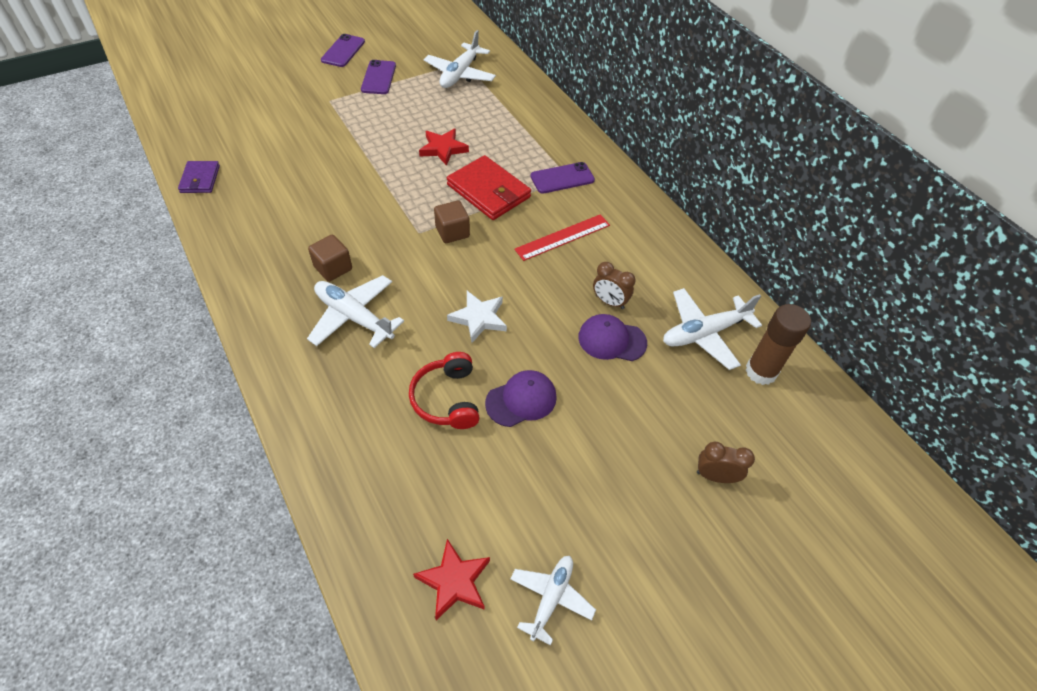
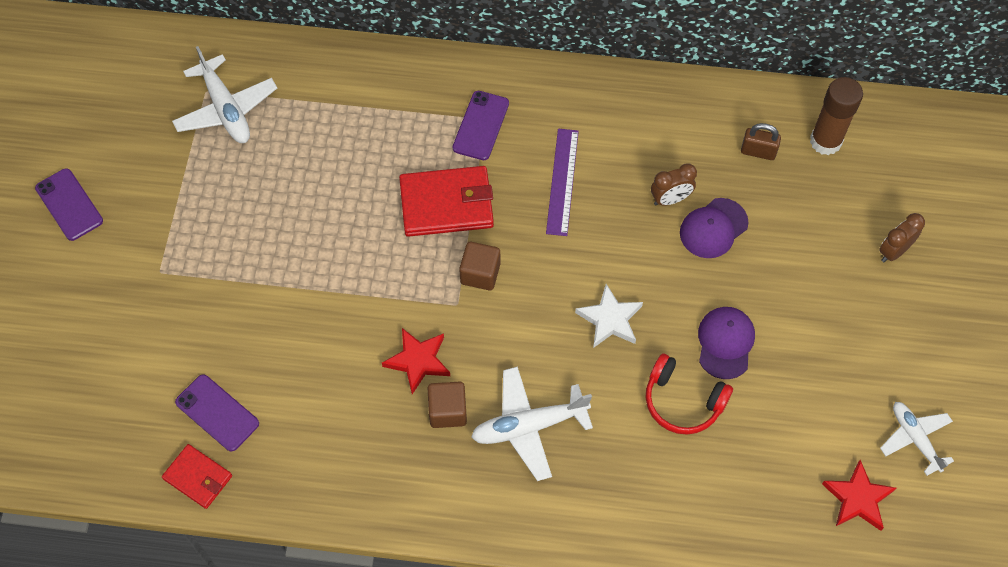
camera: 50 degrees left, 10 degrees up
purple wallet [178,161,220,193] -> red wallet [162,444,232,509]
purple phone [361,60,396,94] -> purple phone moved to [175,374,259,451]
red star [419,129,469,166] -> red star moved to [382,328,450,394]
red ruler [514,214,610,261] -> purple ruler [546,129,579,236]
white plane [663,288,762,370] -> brown padlock [741,123,781,160]

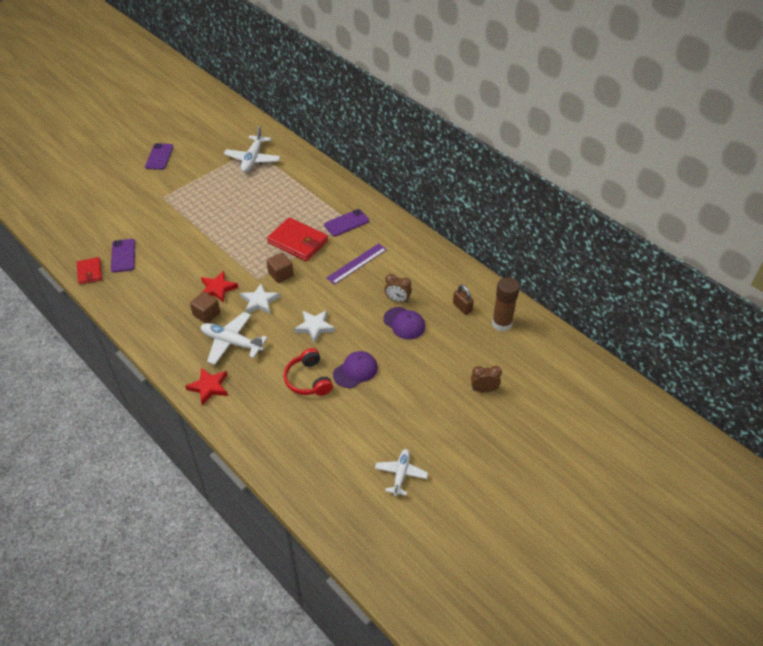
camera: 40 degrees right, 15 degrees down
purple cap [680,198,749,258] -> purple cap turned 135 degrees counterclockwise [383,307,425,340]
red star [822,460,896,531] -> red star moved to [185,367,228,405]
none -> white star [240,283,280,315]

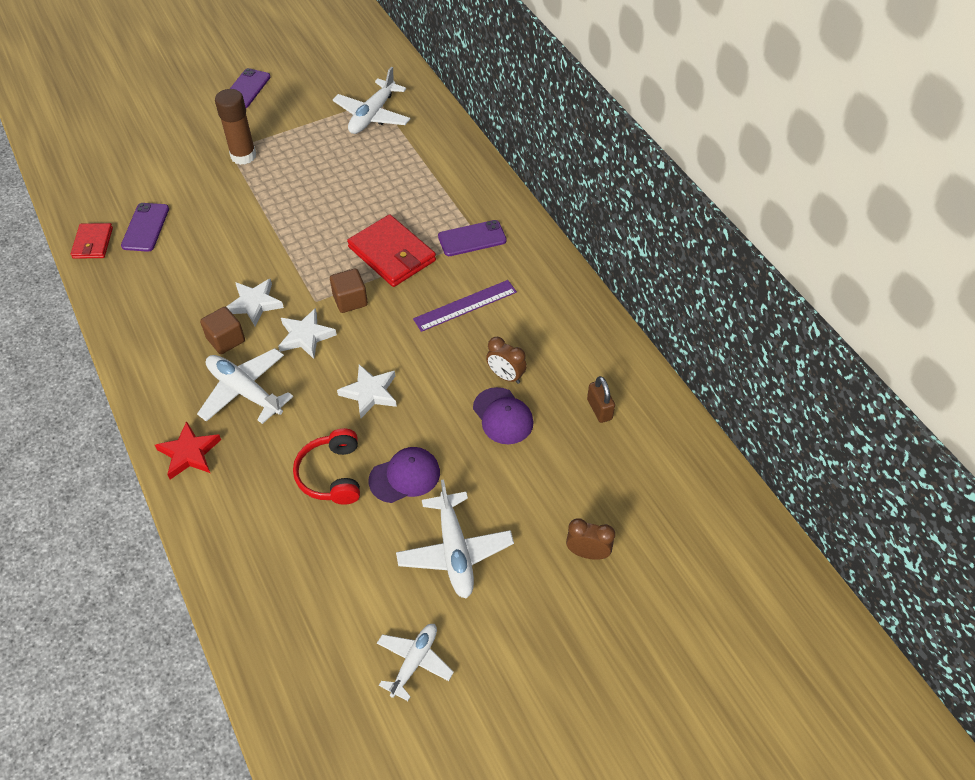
camera: 15 degrees right, 5 degrees up
red star [201,271,238,303] -> white star [226,278,284,327]
brown glue stick [492,277,520,332] -> brown glue stick moved to [215,89,256,165]
none -> white plane [396,479,514,598]

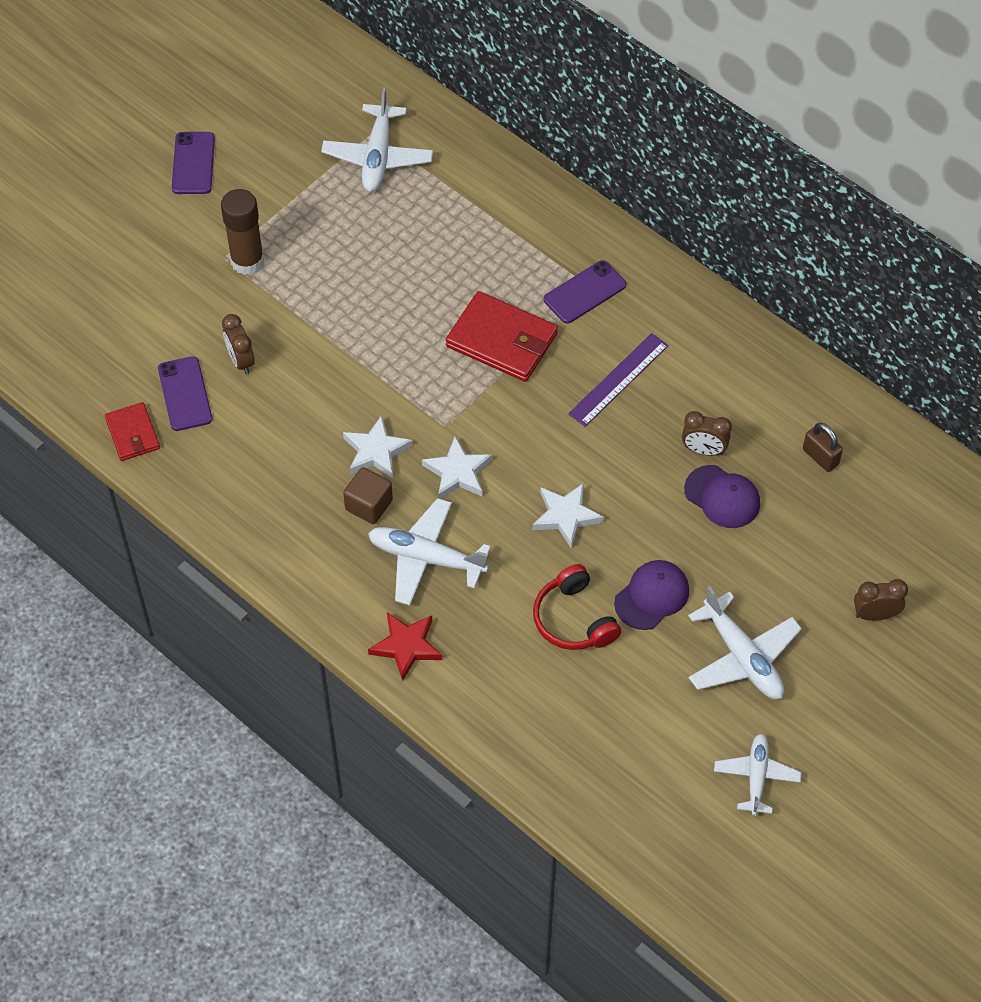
camera: 20 degrees left, 5 degrees up
brown cube [330,269,368,313] -> none
none -> brown clock [222,314,255,374]

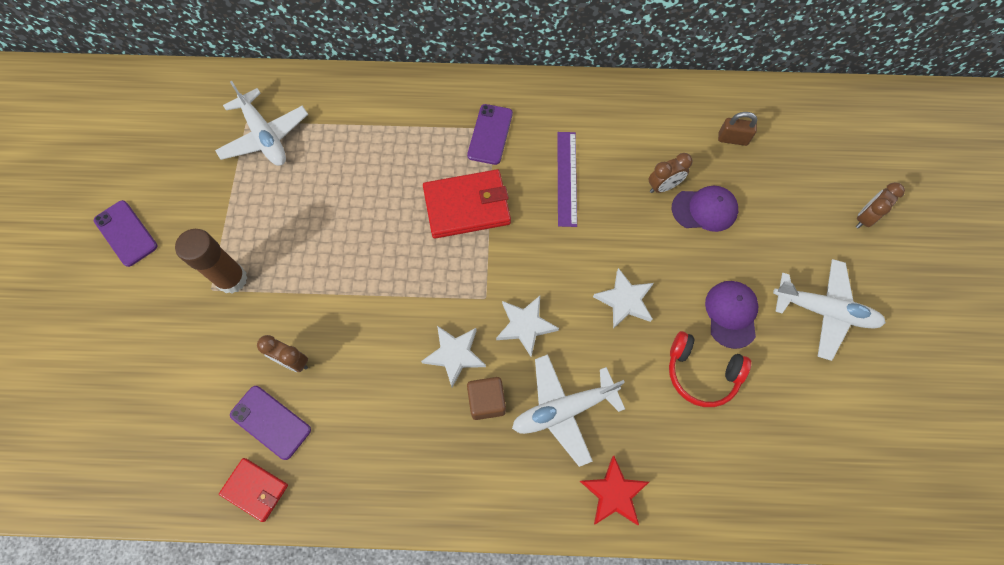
camera: 40 degrees left, 10 degrees up
white plane [714,734,802,816] -> none

